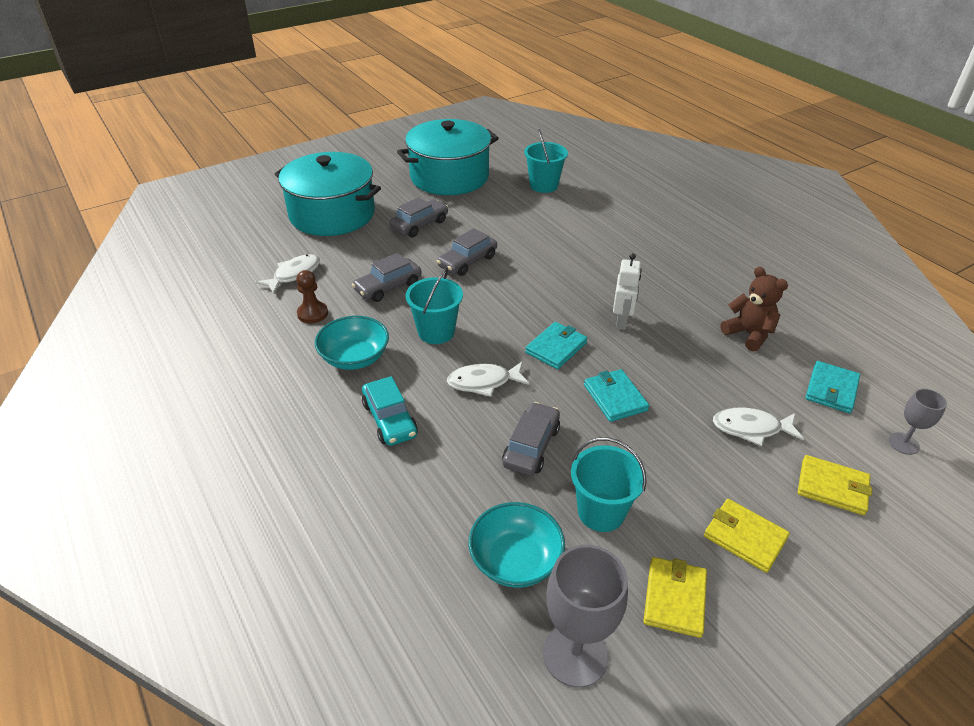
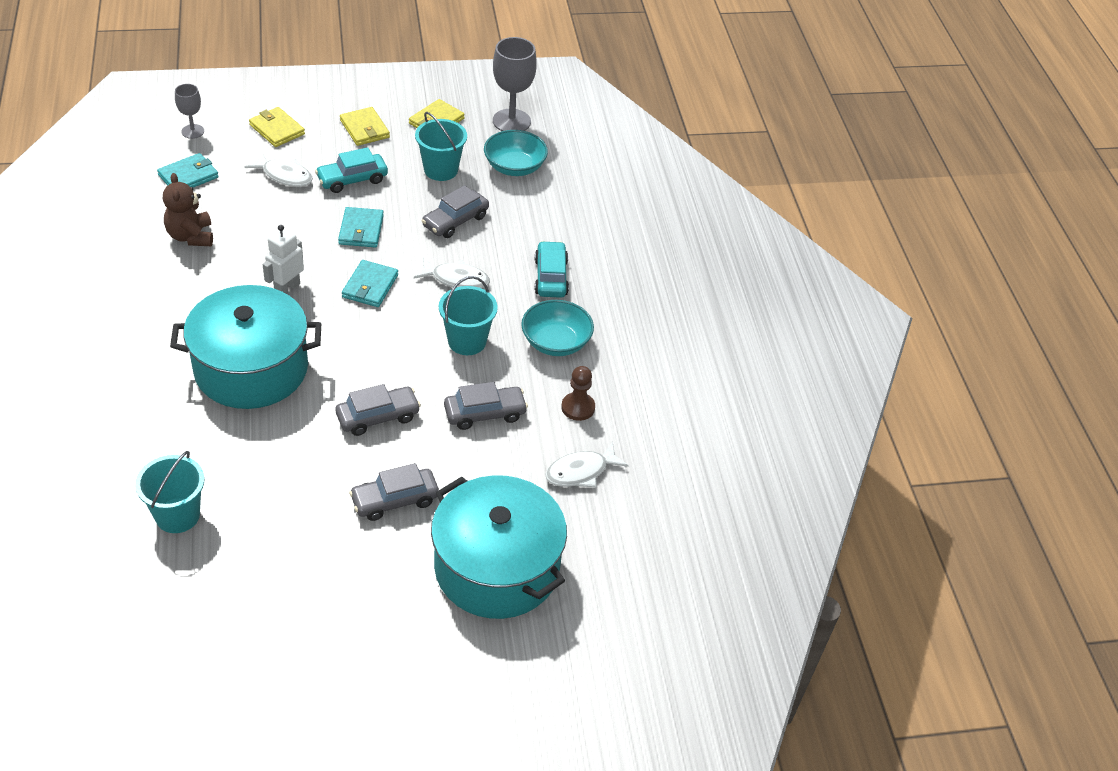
camera: 160 degrees left, 5 degrees up
turquoise pot [397,119,499,195] -> turquoise pot moved to [170,285,321,409]
turquoise wallet [525,322,588,369] -> turquoise wallet turned 45 degrees counterclockwise [342,260,398,307]
none -> turquoise car [315,147,388,193]

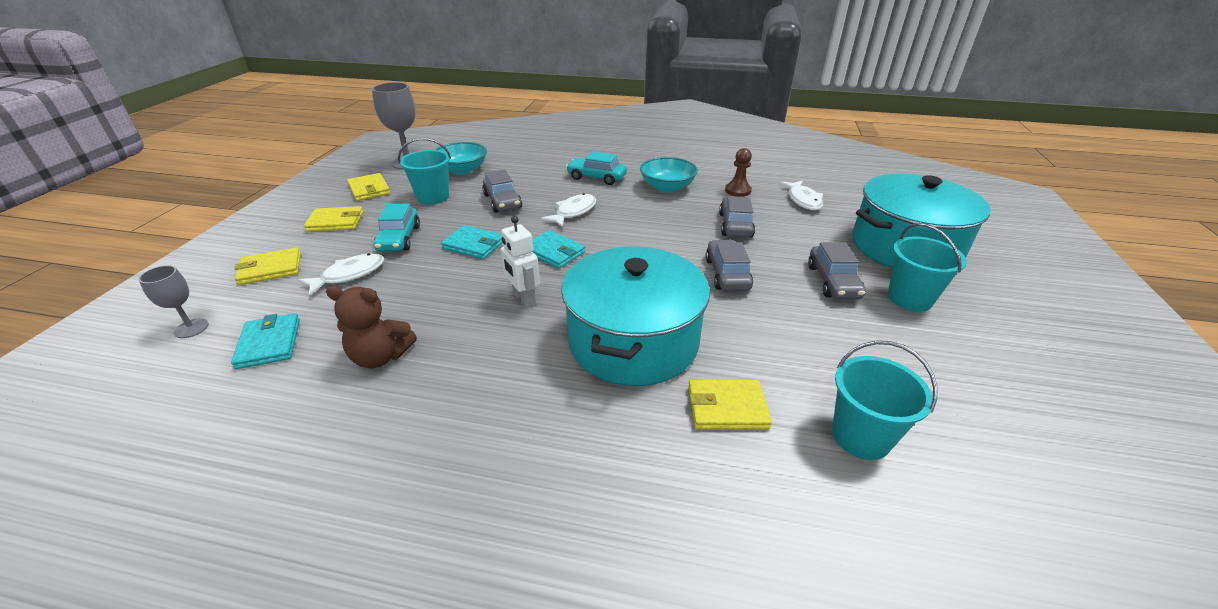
camera: 65 degrees left, 10 degrees down
turquoise bucket [439,276,498,355] -> turquoise bucket moved to [888,223,967,312]
none -> yellow wallet [688,380,772,429]

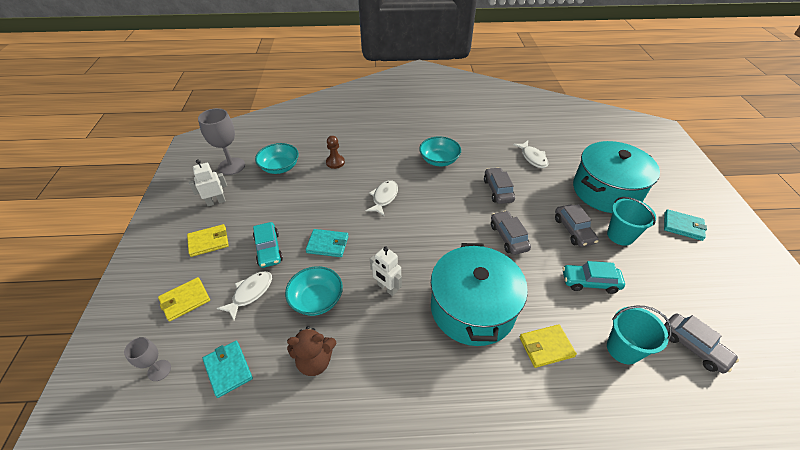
camera: 15 degrees left, 10 degrees up
yellow wallet [347,173,390,201] -> white robot [189,159,227,206]
turquoise bucket [398,138,451,205] -> none
grey car [482,169,522,213] -> grey car moved to [664,313,739,373]
turquoise wallet [532,230,585,269] -> turquoise wallet moved to [664,209,707,241]
turquoise car [566,151,627,185] -> turquoise car moved to [563,261,625,294]
brown pawn [725,148,752,197] -> brown pawn moved to [326,136,345,169]
none -> turquoise bowl [285,266,343,316]

